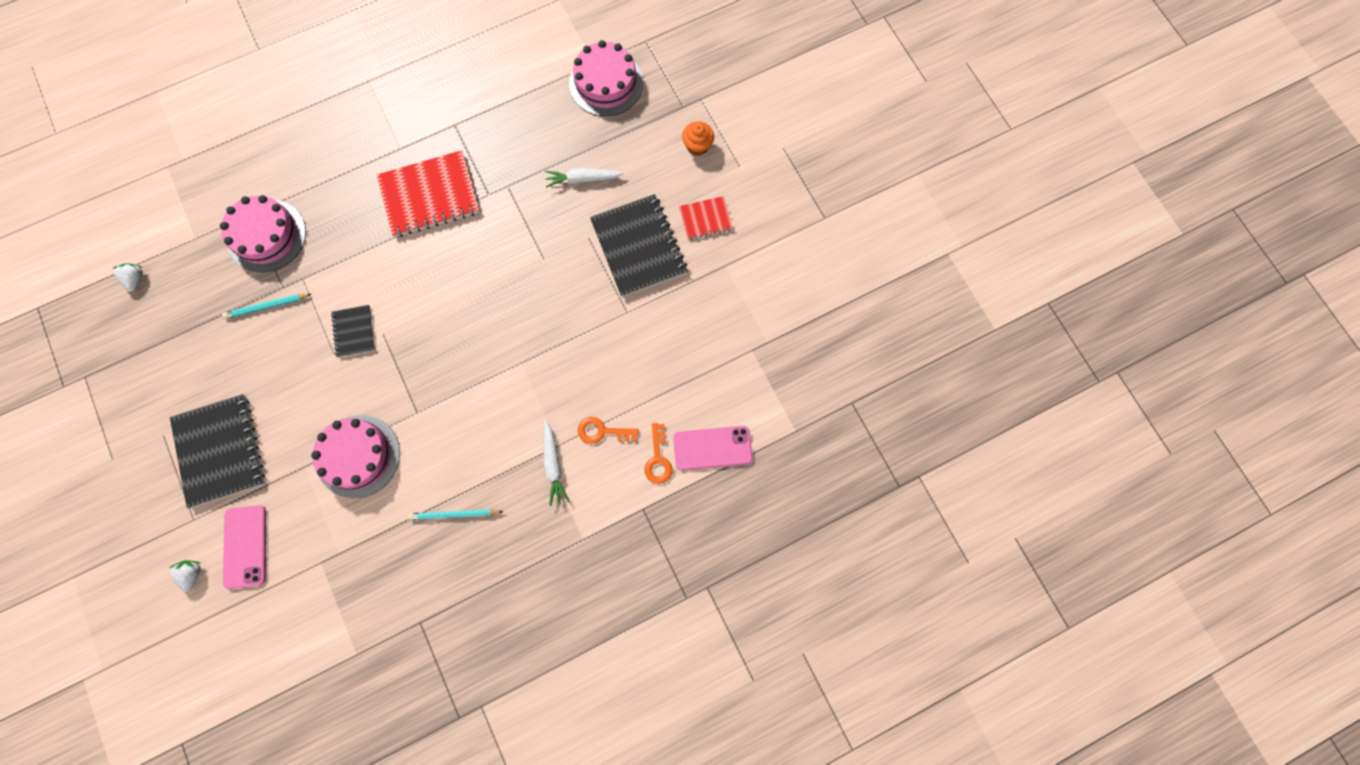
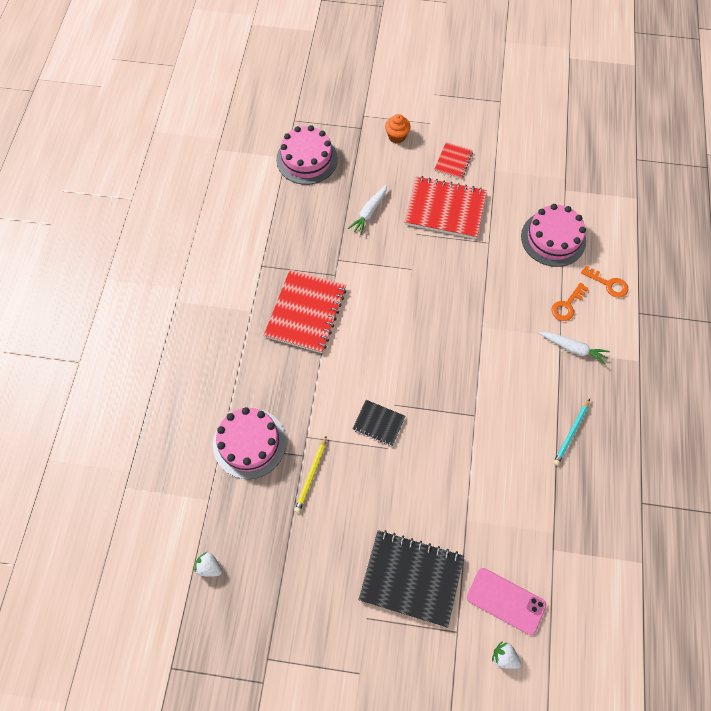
camera: 55 degrees left, 10 degrees down
turquoise pencil [222,294,311,319] -> yellow pencil [294,435,327,513]
pink cake [311,415,400,498] -> pink cake moved to [521,204,586,267]
black notebook [590,194,687,297] -> red notebook [405,176,487,239]
pink phone [673,426,753,471] -> none

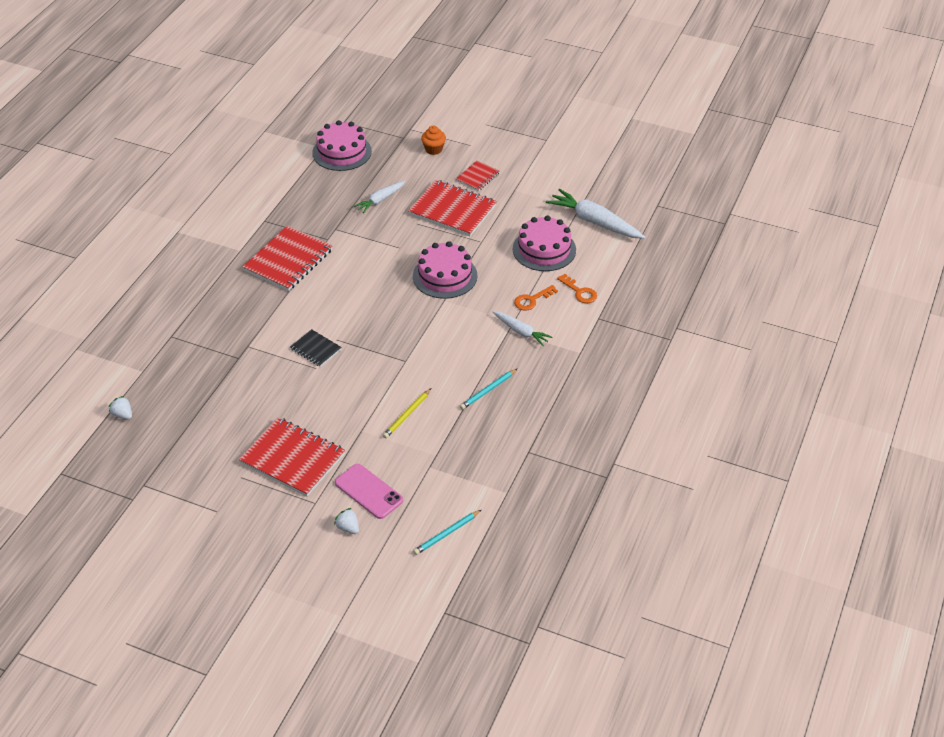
camera: 15 degrees right, 20 degrees down
pink cake [213,407,286,479] -> pink cake moved to [413,241,478,299]
yellow pencil [294,435,327,513] -> yellow pencil moved to [383,388,431,438]
black notebook [359,530,464,628] -> red notebook [239,417,345,497]
none -> turquoise pencil [413,510,481,555]
none -> white carrot [546,189,645,239]

